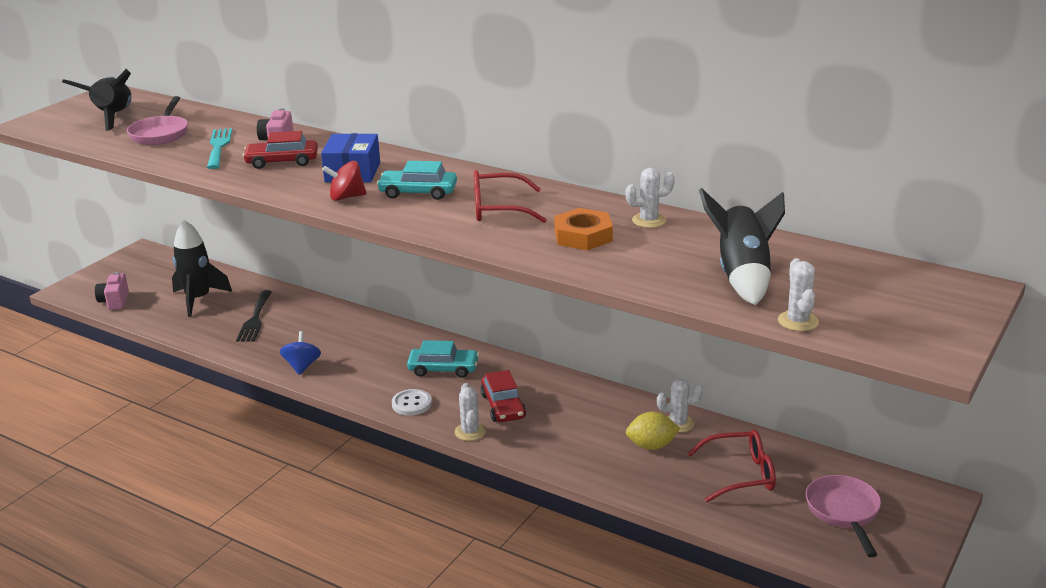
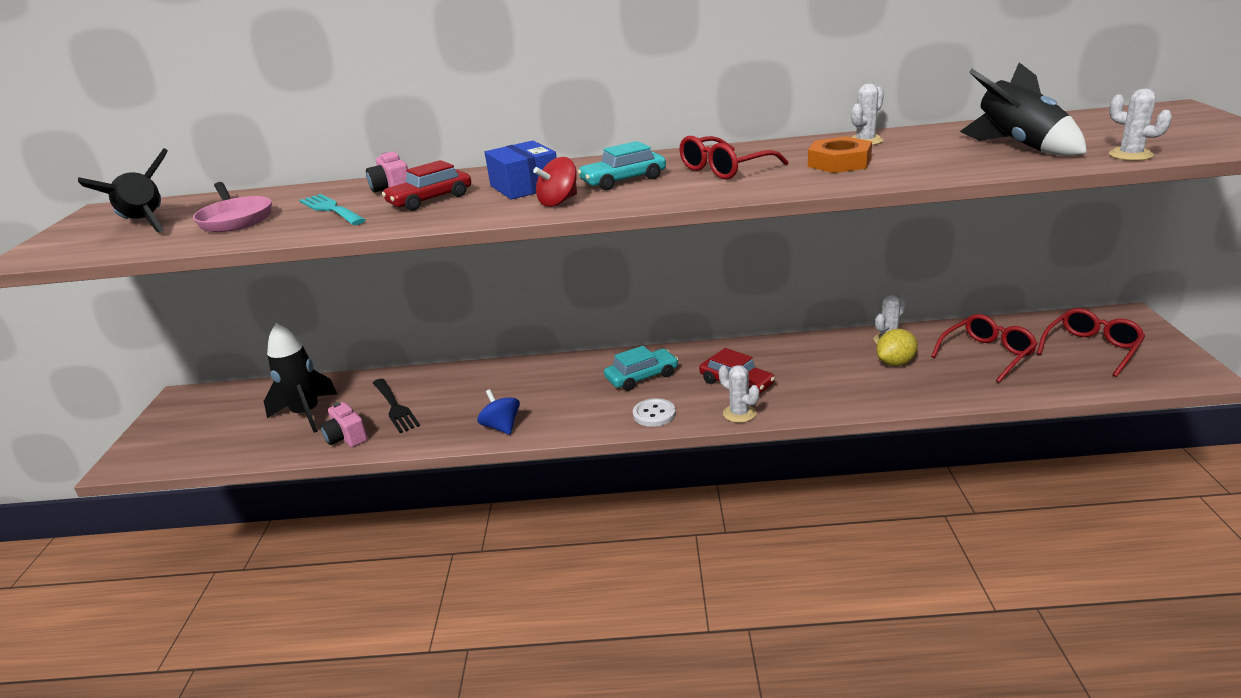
camera: 30 degrees left, 0 degrees up
pink camera [95,272,129,310] -> pink camera moved to [320,402,368,447]
pink pan [806,475,881,557] -> red glasses [1037,308,1145,377]

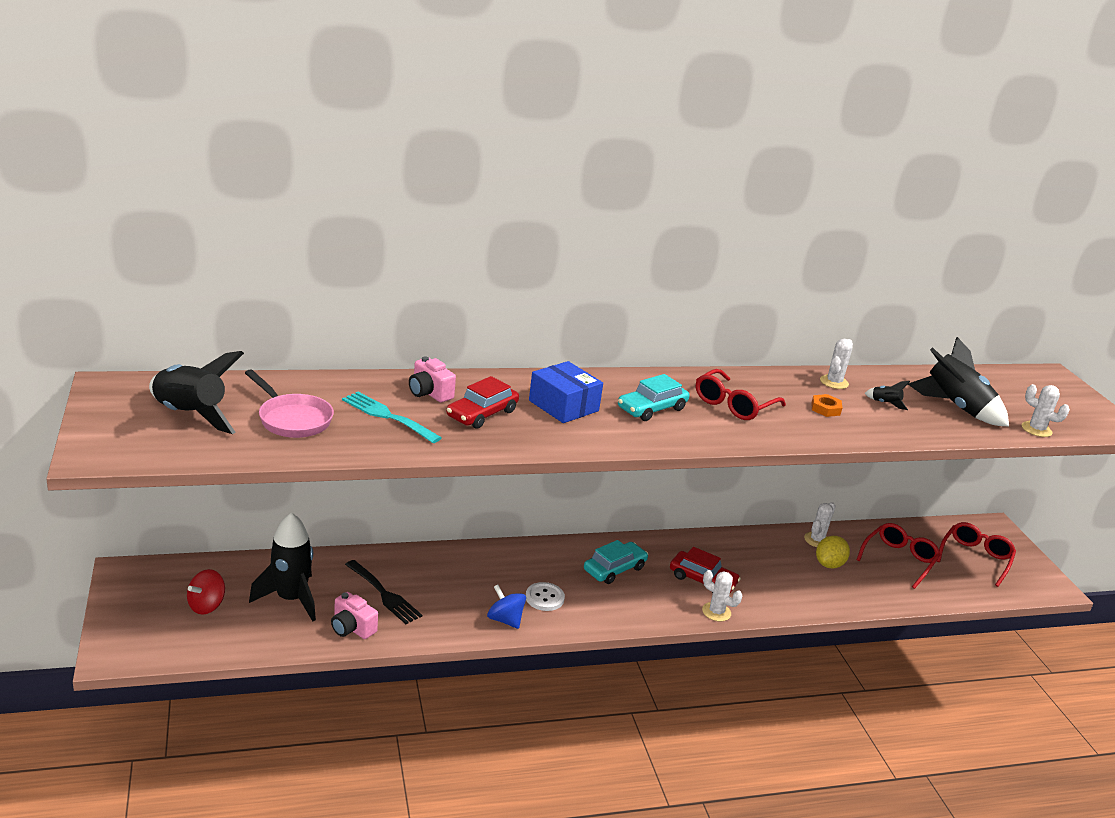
camera: 20 degrees left, 0 degrees up
red spinning top [533,157,577,207] -> red spinning top moved to [187,569,225,615]
white button [633,398,676,427] -> white button moved to [526,582,565,611]
orange nut [808,137,872,173] -> orange nut [811,394,842,417], size x0.60
none -> black rocket [865,381,910,410]

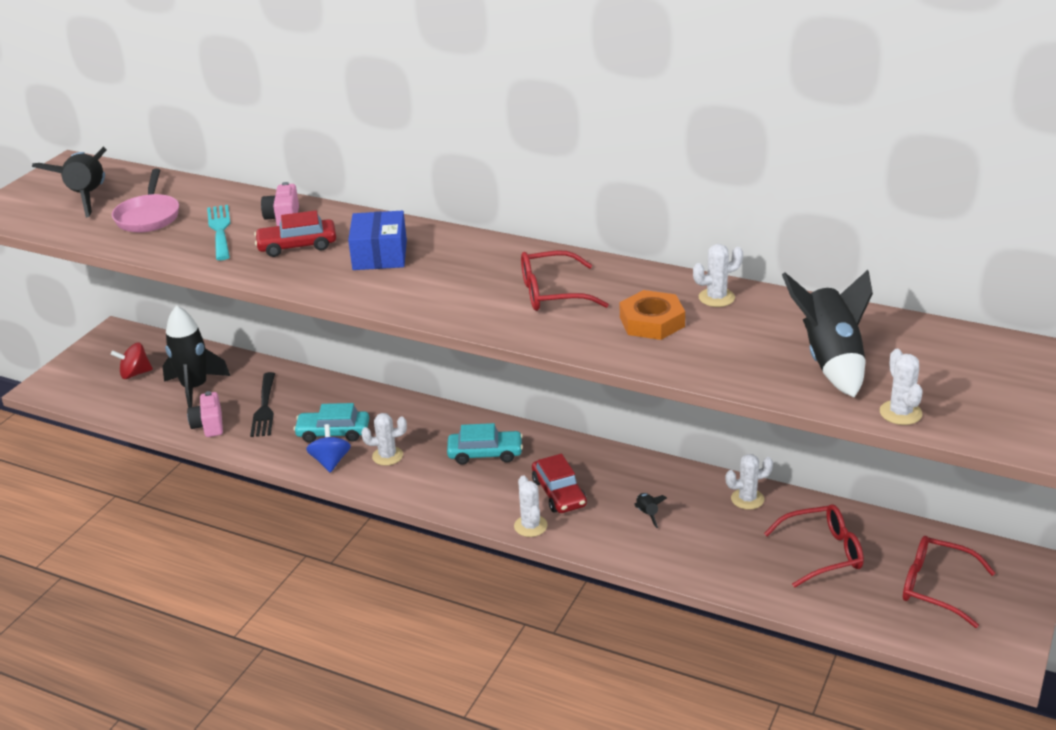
camera: 45 degrees right, 5 degrees up
white button [526,582,565,611] -> white cactus [361,413,407,466]
turquoise car [618,374,689,421] -> turquoise car moved to [294,403,369,443]
orange nut [811,394,842,417] -> orange nut [620,290,685,340], size x1.68
yellow lemon [816,536,850,569] -> none
black rocket [865,381,910,410] -> black rocket moved to [634,493,667,528]
red glasses [937,522,1016,587] -> red glasses turned 135 degrees counterclockwise [903,536,995,628]

